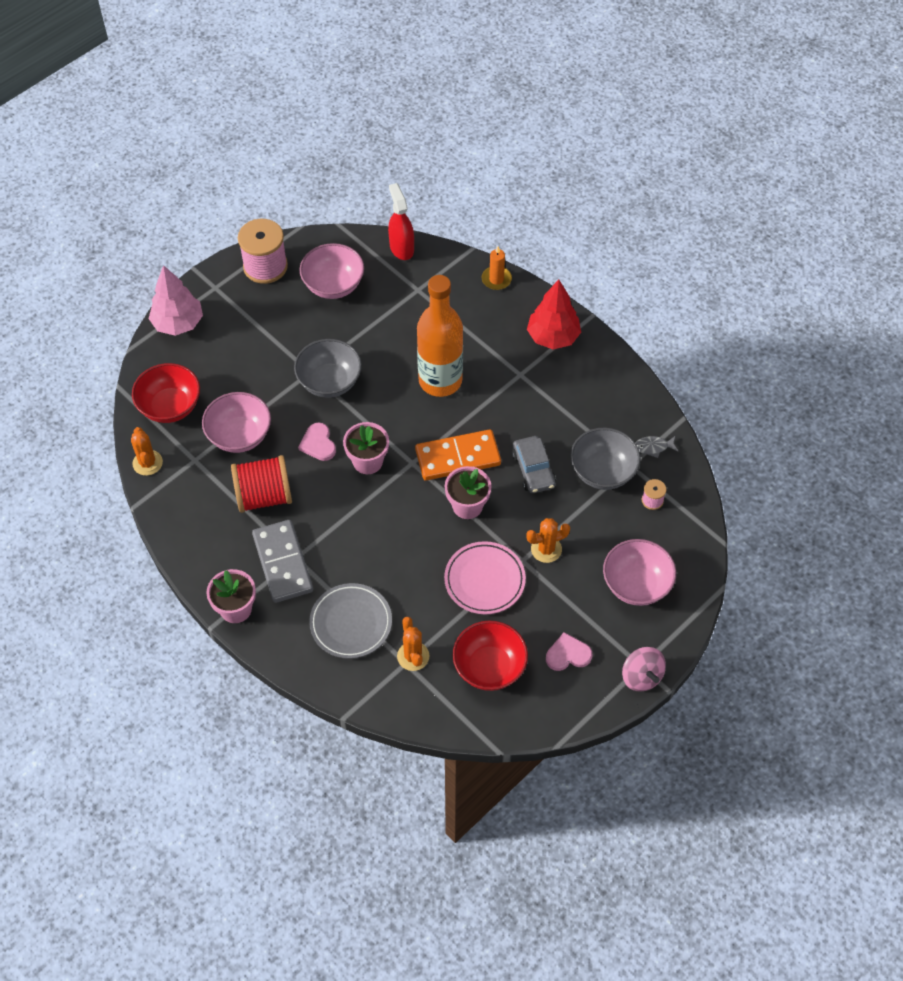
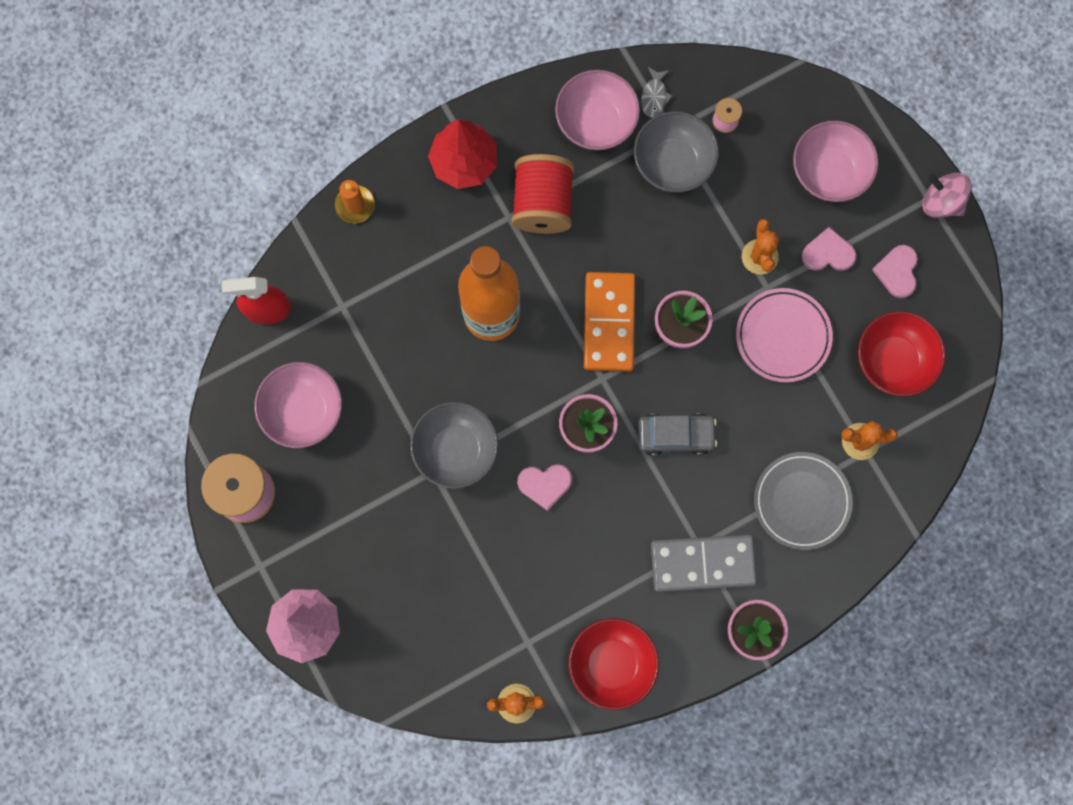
camera: 75 degrees left, 20 degrees up
red bowl [132,363,200,423] -> red bowl moved to [569,618,659,710]
pink bowl [202,392,271,453] -> pink bowl moved to [555,70,640,150]
red spool [231,455,292,513] -> red spool moved to [512,154,574,234]
grey car [512,436,556,493] -> grey car moved to [638,413,717,456]
pink spinning top [622,647,666,692] -> pink spinning top turned 135 degrees counterclockwise [922,173,972,218]
none -> pink heart [802,227,857,271]

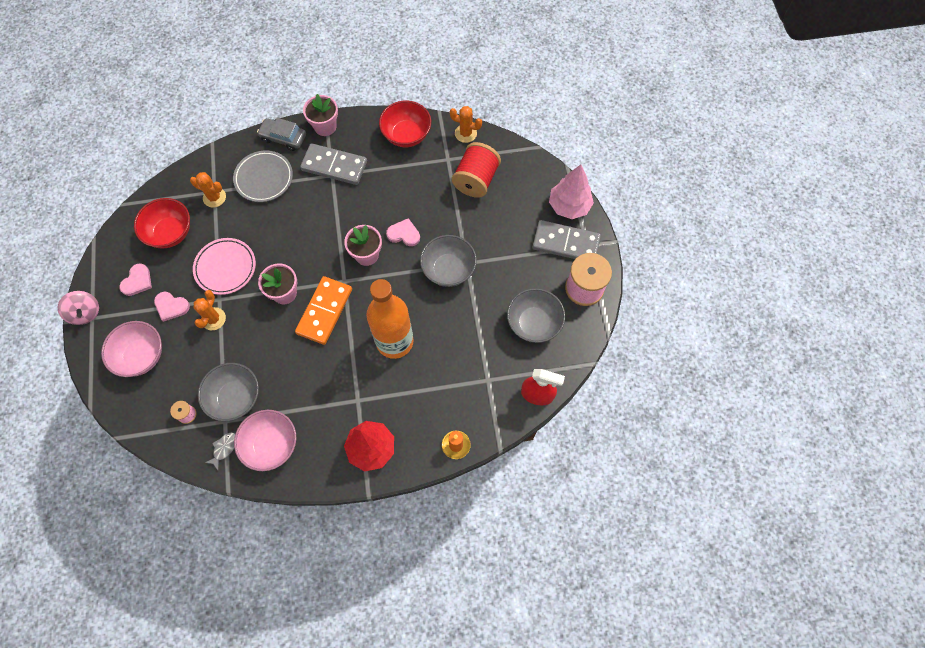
camera: 160 degrees left, 10 degrees down
pink bowl [254,362,342,448] -> grey bowl [507,288,565,343]
red spool [512,154,574,234] -> red spool moved to [452,142,501,198]
grey car [638,413,717,456] -> grey car moved to [257,118,306,151]
none -> grey domino [533,220,601,259]

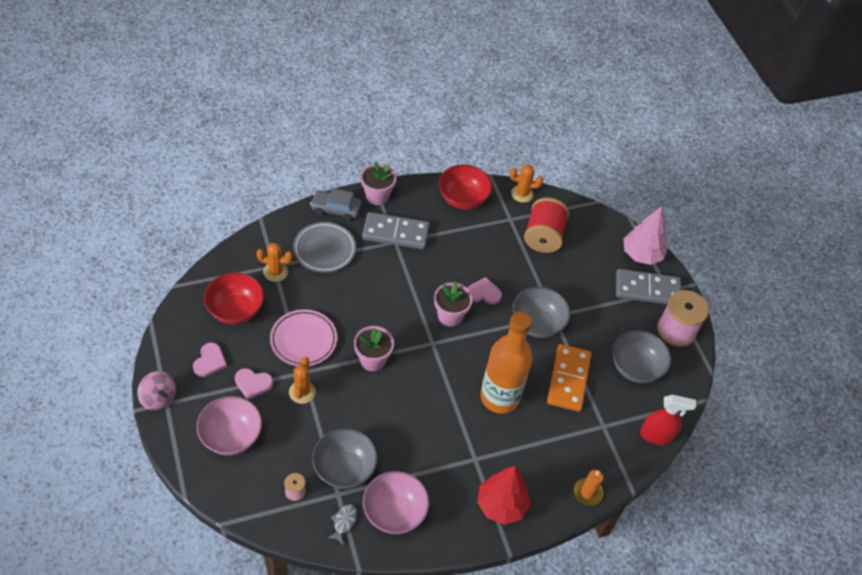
camera: 15 degrees left, 15 degrees down
orange domino [295,276,352,345] -> orange domino moved to [547,344,591,412]

